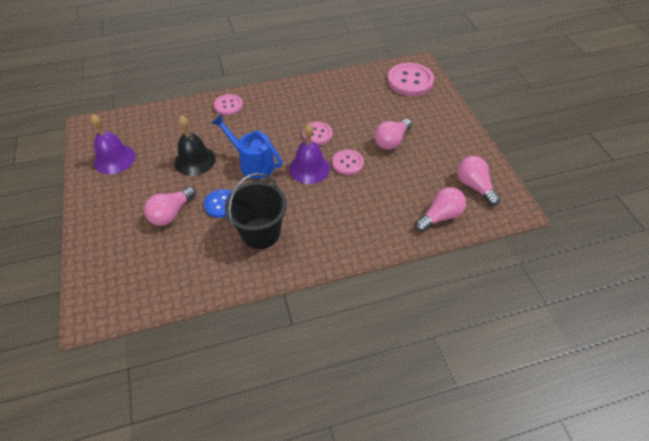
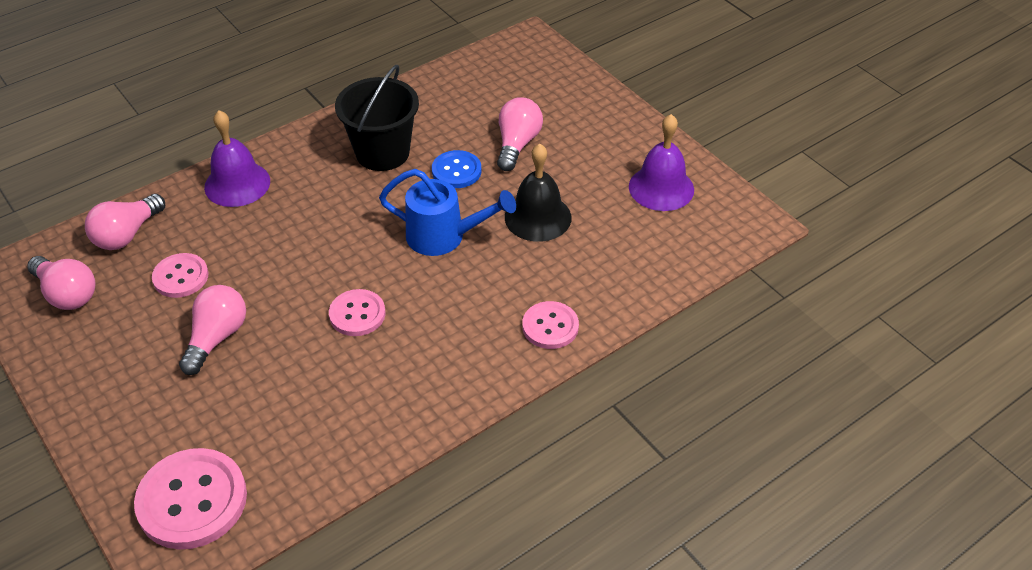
camera: 160 degrees right, 5 degrees down
purple bell [289,124,330,184] -> purple bell moved to [204,110,270,207]
pink button [332,150,364,175] -> pink button moved to [152,253,209,298]

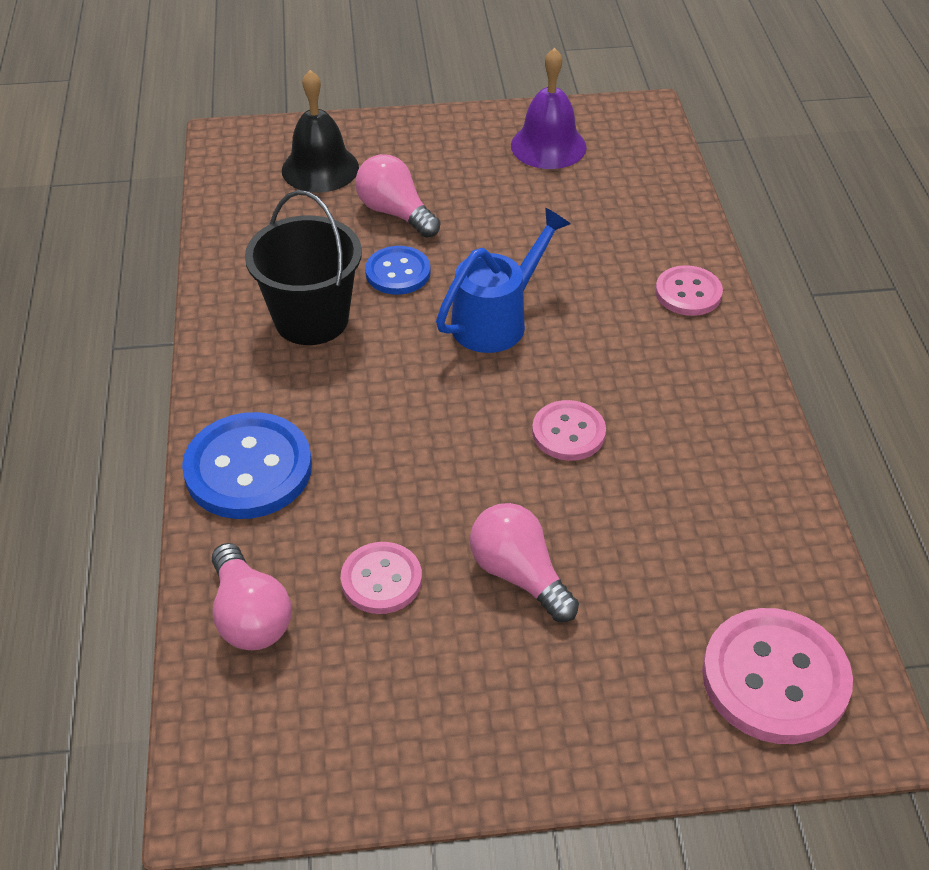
camera: 60 degrees left, 0 degrees up
pink light bulb [27,256,96,310] -> none
purple bell [204,110,270,207] -> blue button [182,412,312,519]
black bell [505,143,571,242] -> black bell moved to [282,70,359,193]

